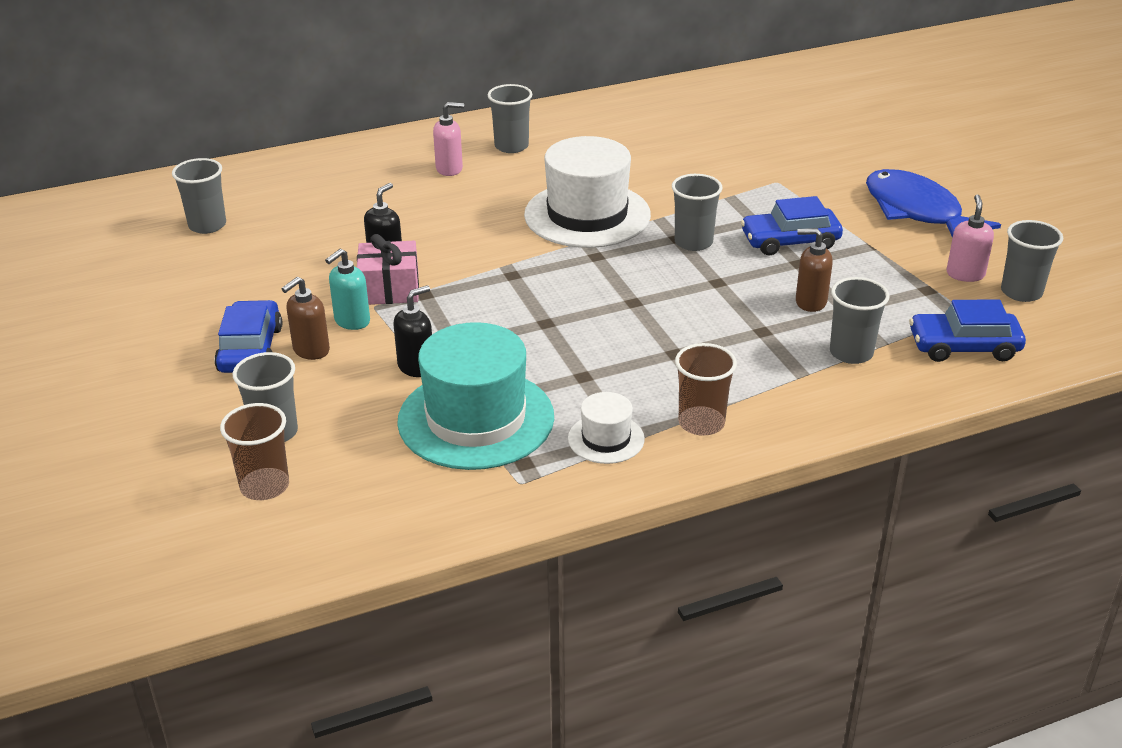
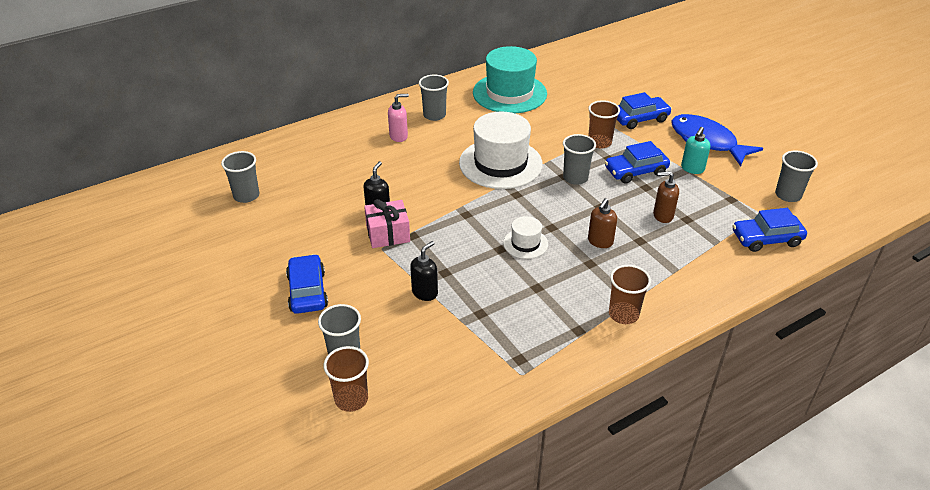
camera: 10 degrees left, 5 degrees up
brown soap dispenser [281,277,330,360] -> brown soap dispenser moved to [588,198,617,248]
turquoise soap dispenser [325,249,370,330] -> turquoise soap dispenser moved to [681,127,711,174]
turquoise hat [397,322,554,470] -> turquoise hat moved to [473,46,547,113]
white hat [568,392,645,464] -> white hat moved to [503,216,548,259]
grey cup [830,277,890,364] -> none
pink soap dispenser [947,195,994,282] -> none
none -> brown cup [588,100,620,148]
none -> blue car [617,92,672,129]

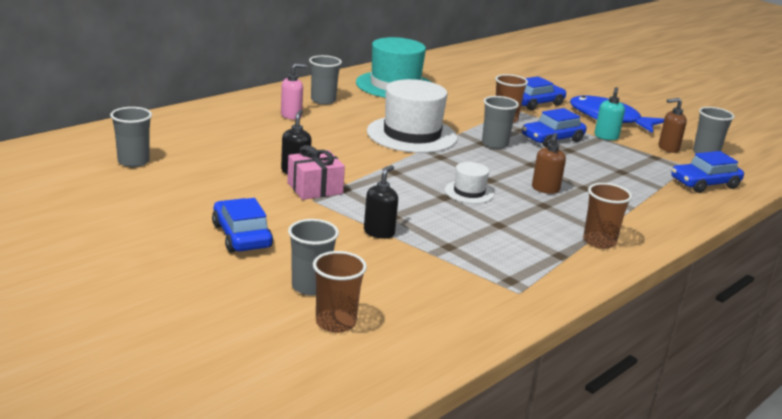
camera: 15 degrees left, 15 degrees down
brown soap dispenser [653,171,679,223] -> brown soap dispenser moved to [659,98,687,153]

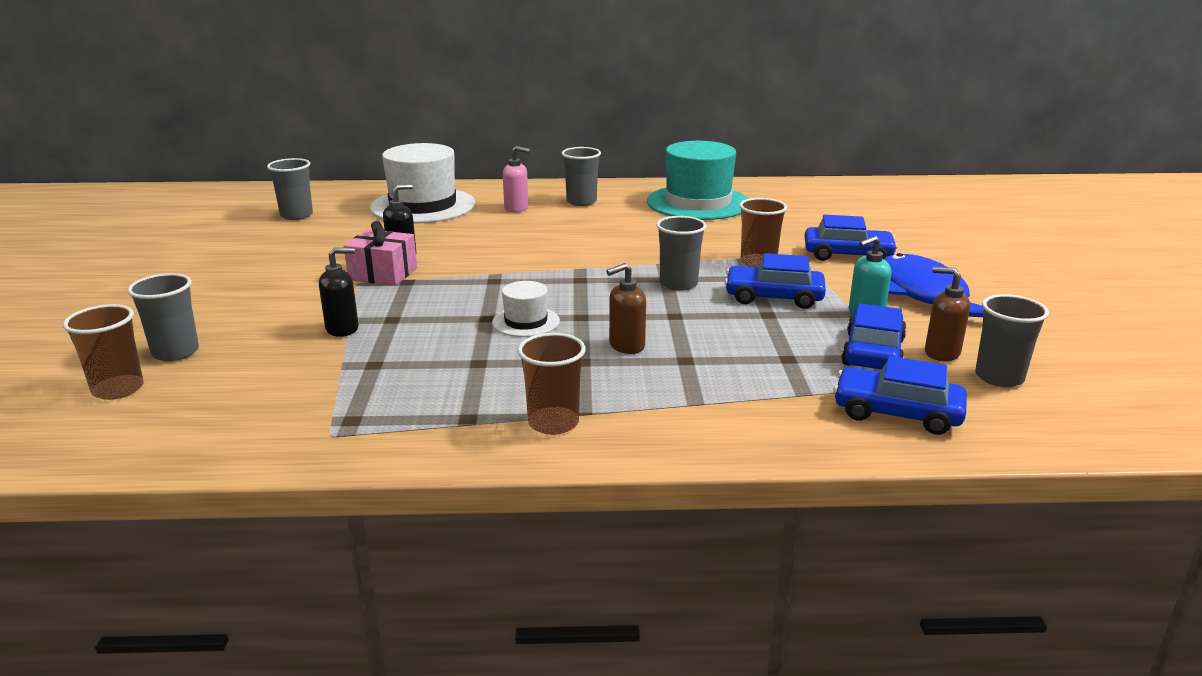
camera: 45 degrees right, 0 degrees up
blue car [212,198,273,253] -> blue car moved to [841,303,907,370]
white hat [367,79,458,153] -> white hat moved to [370,143,476,223]

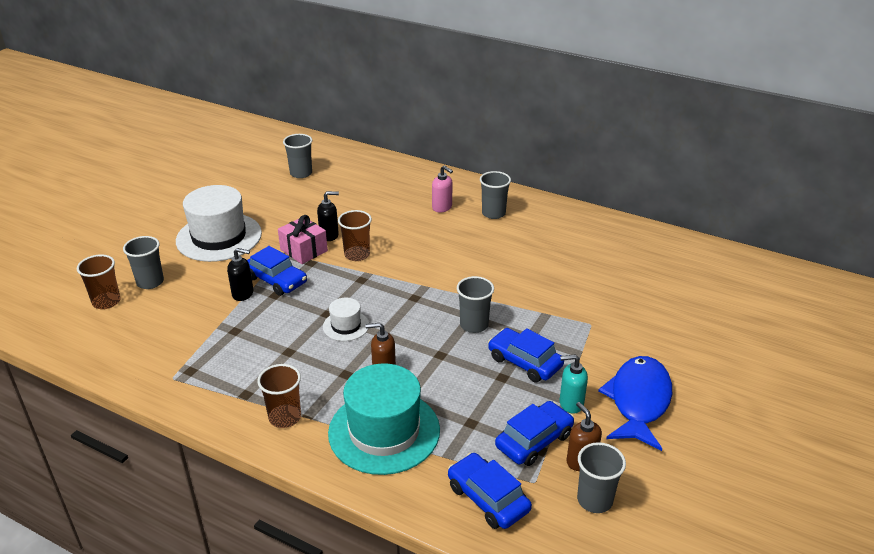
camera: 30 degrees right, 10 degrees up
white hat [370,143,476,223] -> white hat moved to [176,185,262,262]
turquoise hat [647,141,748,220] -> turquoise hat moved to [328,363,440,475]
brown cup [739,198,787,267] -> brown cup moved to [338,210,372,261]
blue car [805,215,898,261] -> blue car moved to [247,246,307,296]

